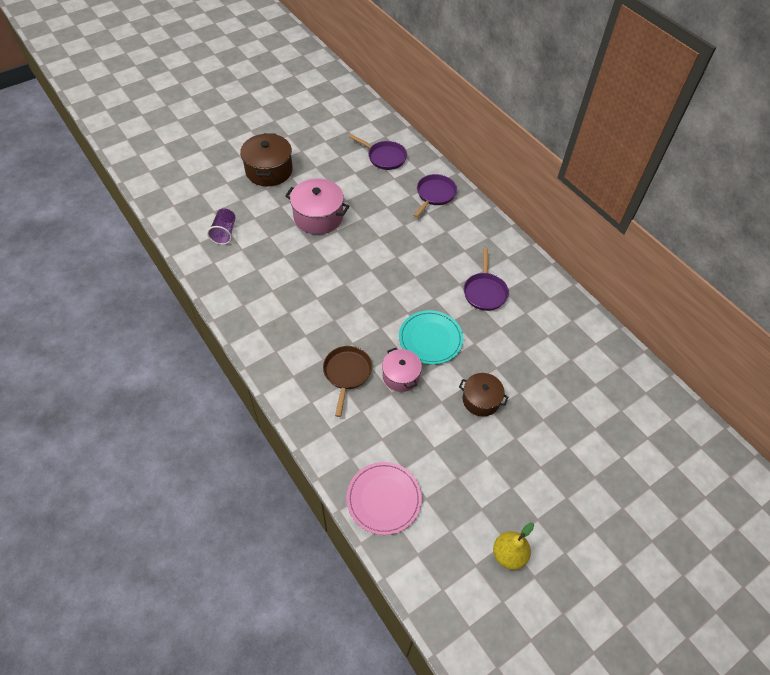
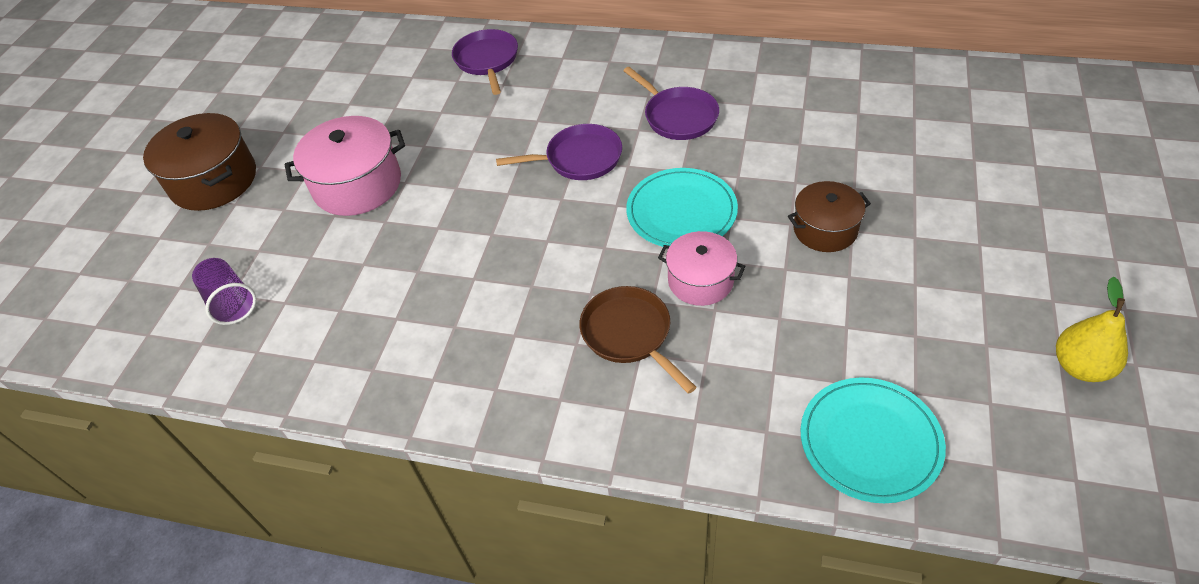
camera: 35 degrees left, 5 degrees down
pink plate [346,462,422,535] -> turquoise plate [801,378,946,503]
purple pan [349,134,407,170] -> purple pan moved to [496,124,622,180]

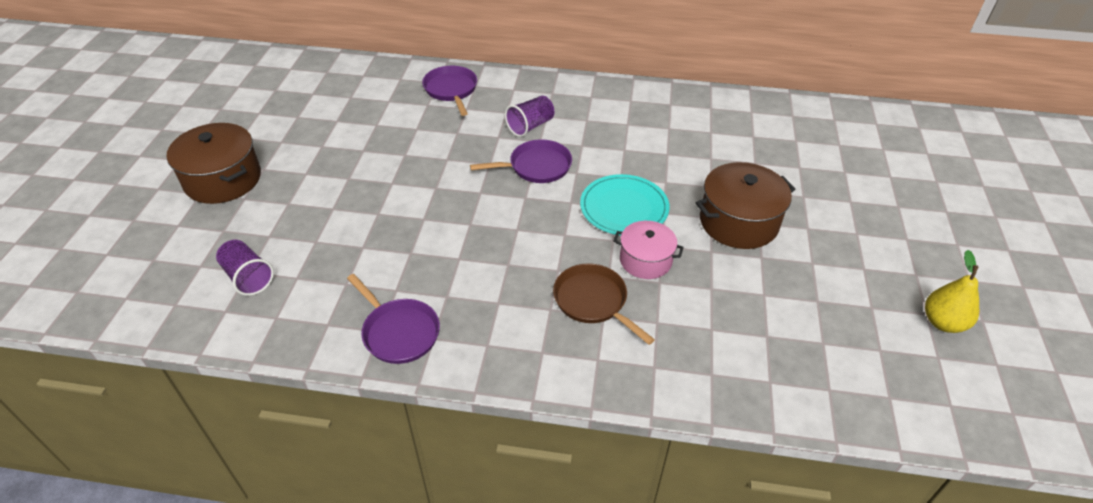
camera: 10 degrees left, 5 degrees down
pink pot [285,116,405,216] -> none
purple pan [624,67,719,140] -> purple pan moved to [347,274,440,364]
brown pot [788,181,871,252] -> brown pot [696,162,795,249], size x1.57
turquoise plate [801,378,946,503] -> none
none -> purple cup [505,96,554,137]

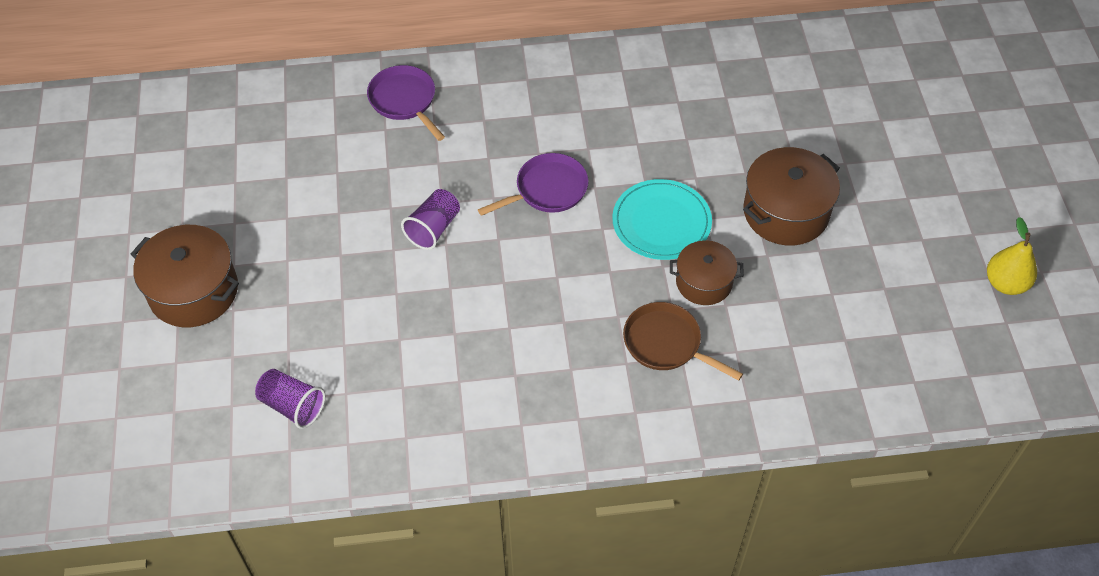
camera: 15 degrees left, 10 degrees up
purple pan [347,274,440,364] -> none
purple cup [505,96,554,137] -> purple cup moved to [401,189,460,250]
pink pot [613,221,684,279] -> brown pot [670,240,744,305]

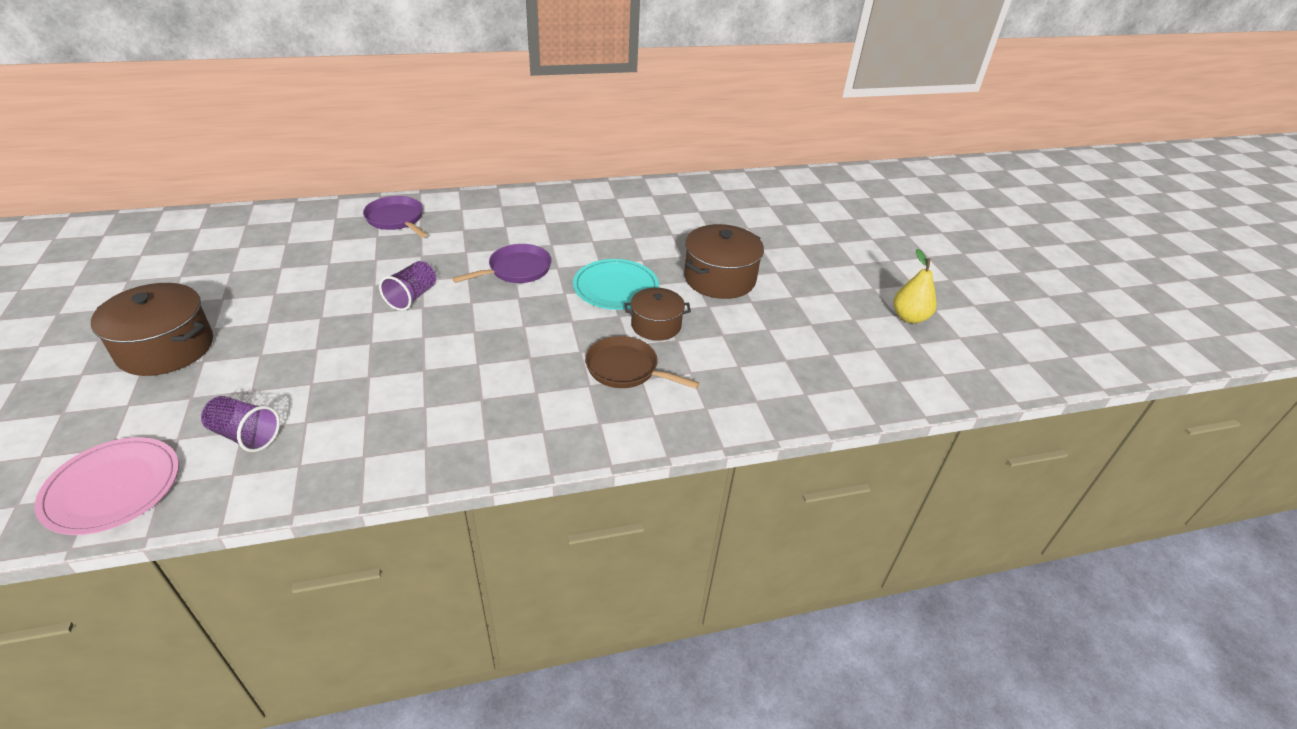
camera: 10 degrees left, 15 degrees down
none -> pink plate [35,437,179,535]

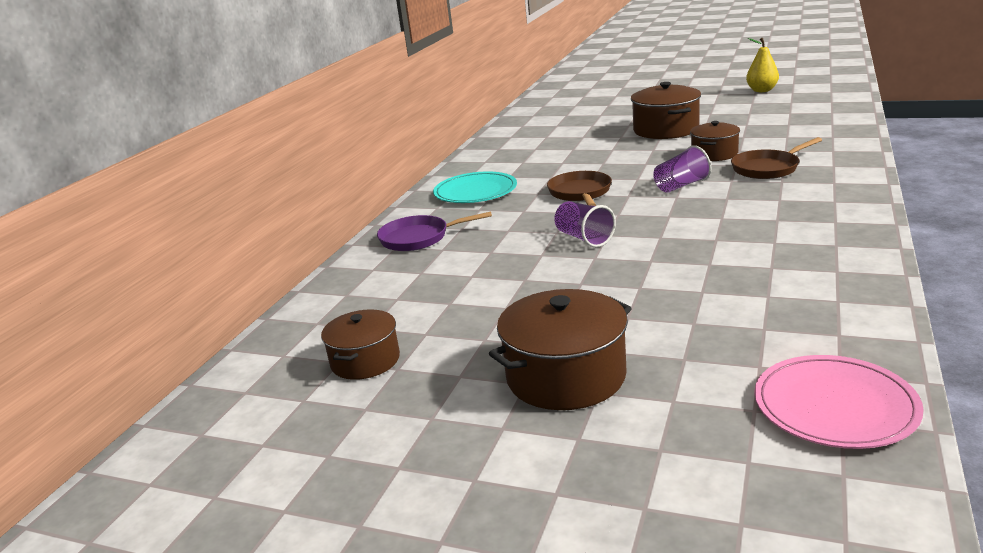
camera: 50 degrees left, 15 degrees down
purple cup [201,396,280,452] -> purple cup moved to [654,145,712,193]
purple pan [452,244,552,283] -> brown pan [547,171,612,206]
turquoise plate [573,259,659,310] -> turquoise plate moved to [433,172,517,203]
none -> brown pot [321,309,400,380]

